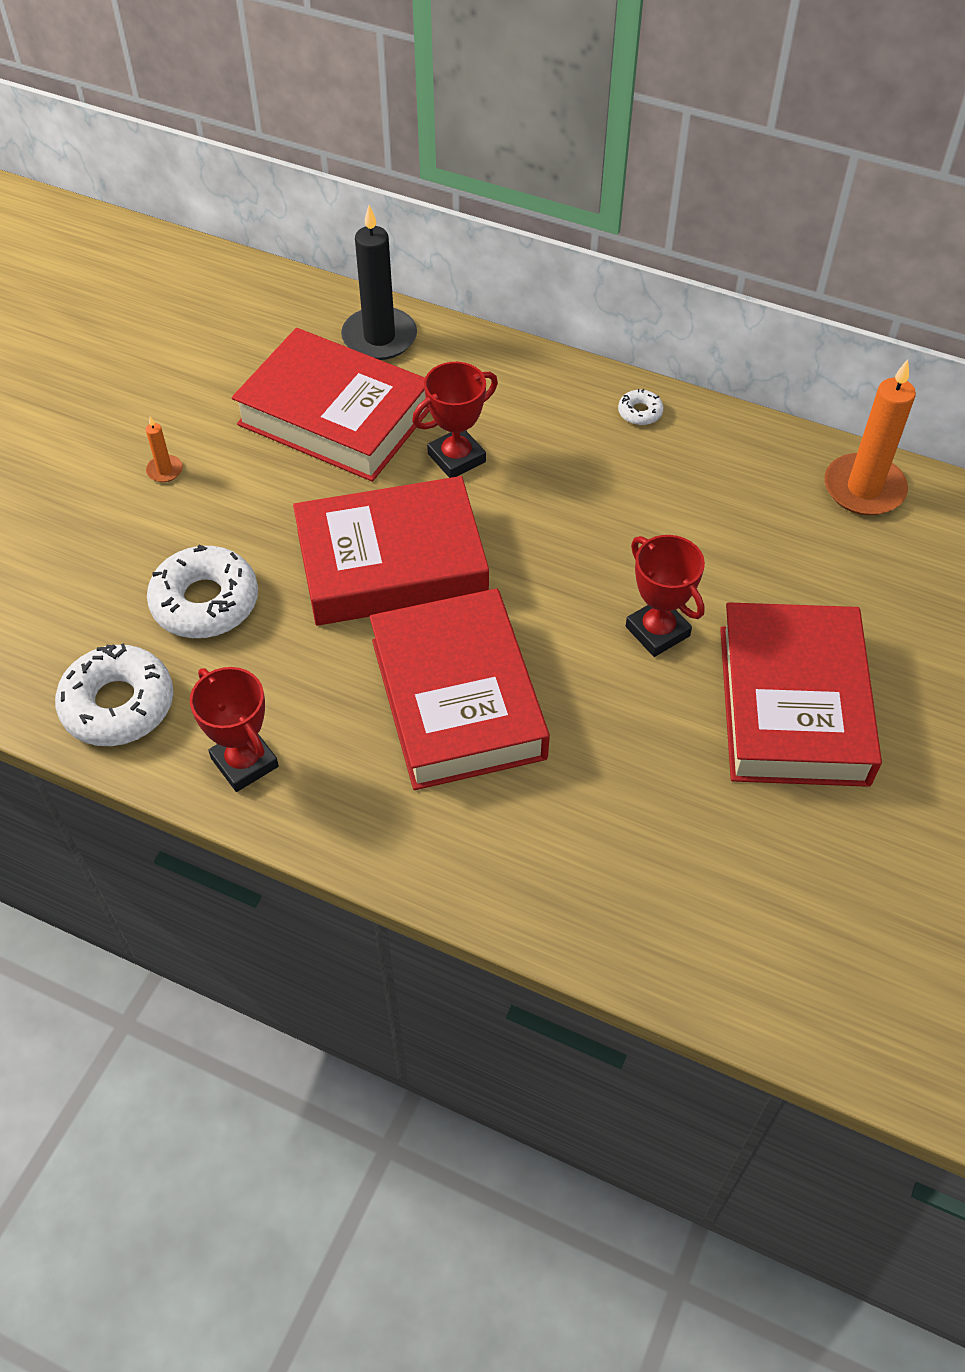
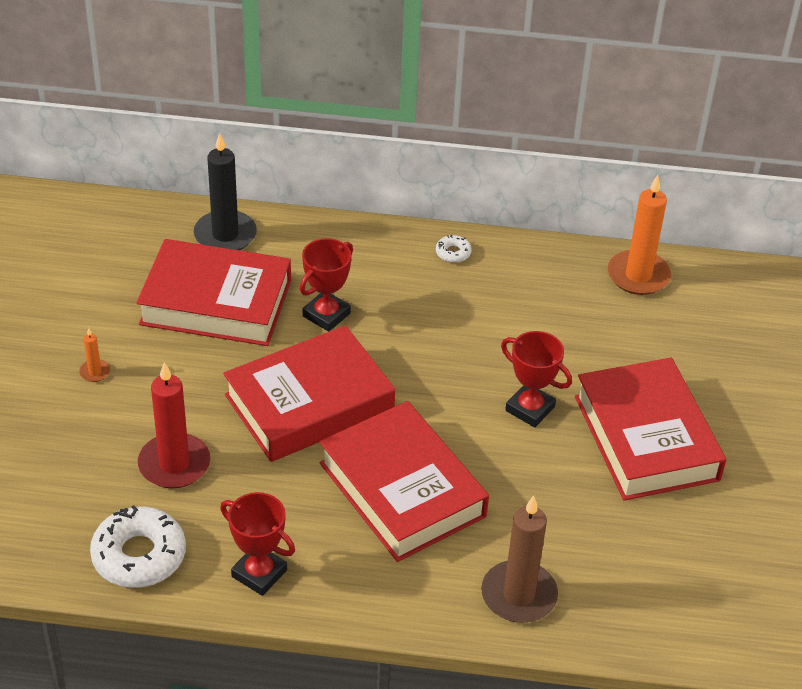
camera: 20 degrees left, 10 degrees down
white donut [147,544,258,638] -> red candle [138,362,210,489]
none -> brown candle [481,496,558,623]

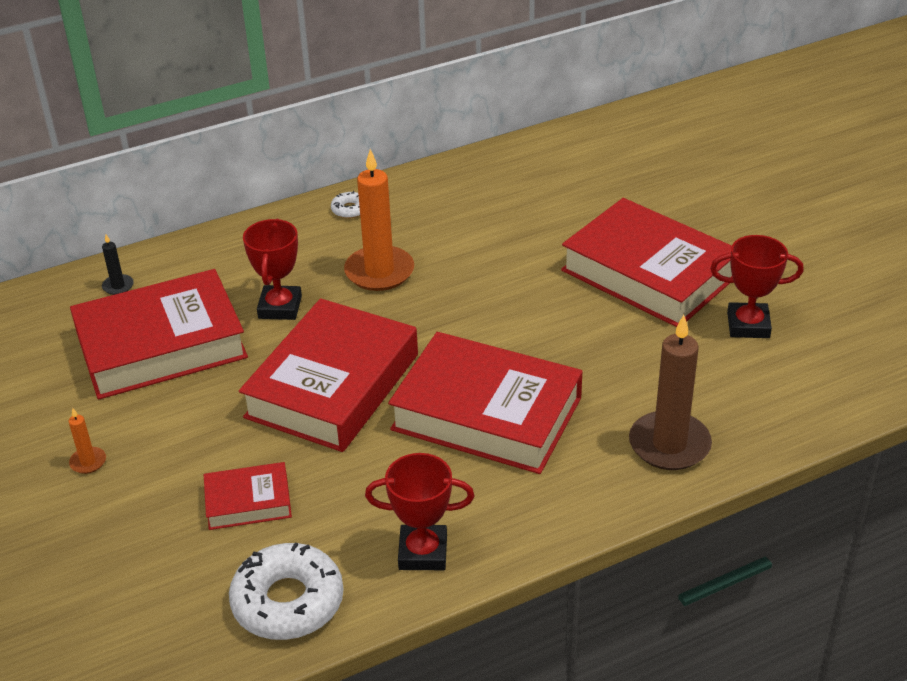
camera: 30 degrees left, 5 degrees down
red candle [138,362,210,489] -> red book [204,462,292,530]
black candle [194,133,257,250] -> black candle [102,234,134,295], size x0.45
red trophy [501,331,572,427] -> red trophy moved to [710,235,804,338]
orange candle [608,175,671,295] -> orange candle moved to [344,149,414,291]

